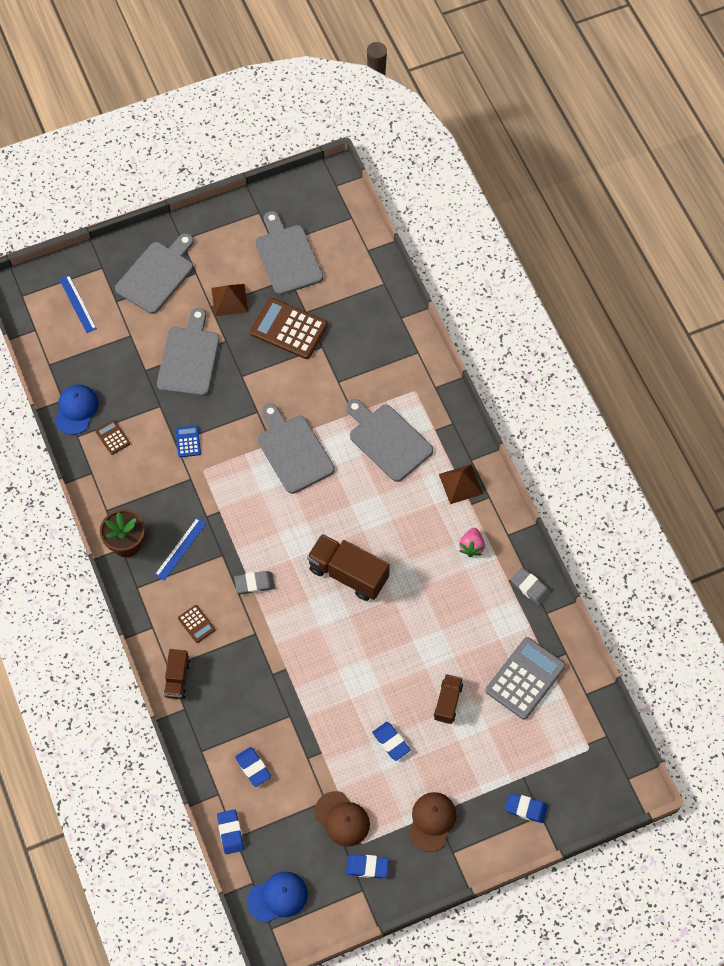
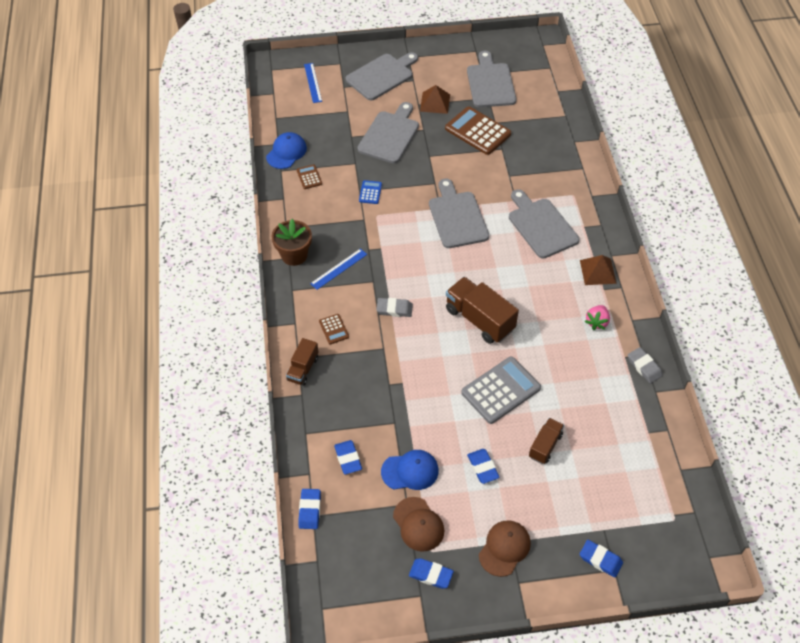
camera: 15 degrees right, 10 degrees down
blue cap [247,872,308,923] -> blue cap moved to [381,450,439,490]
grey calculator [485,637,566,720] -> grey calculator moved to [461,356,541,424]

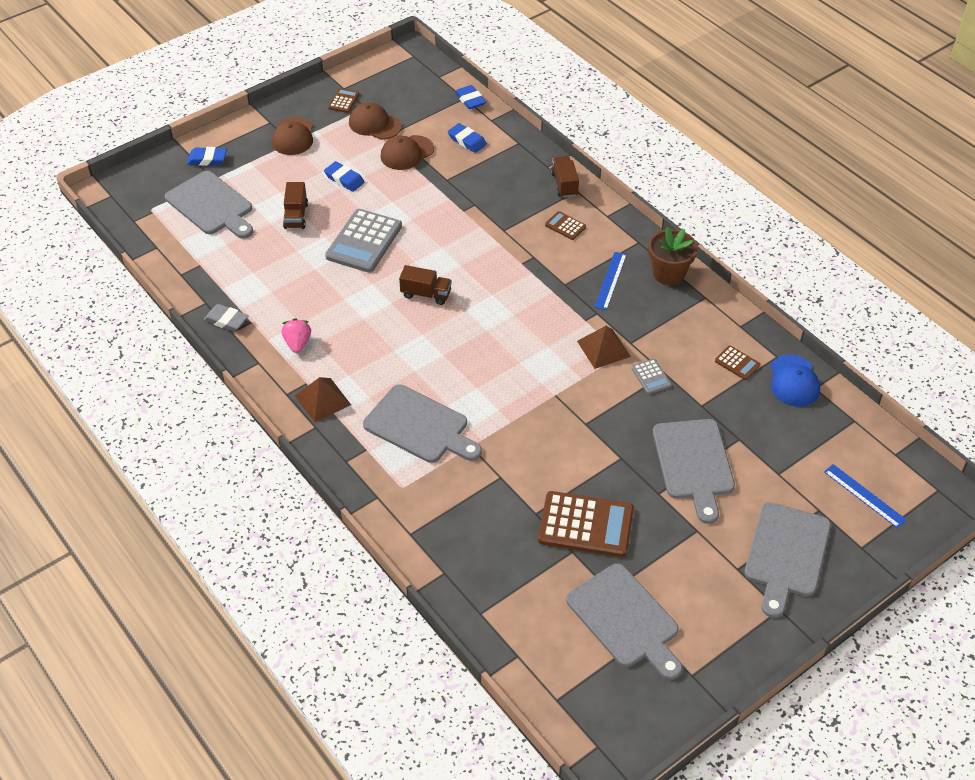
camera: 150 degrees right, 5 degrees down
blue calculator [359,180,382,204] -> grey calculator [631,359,672,394]
grey eraser [377,298,413,317] -> none
blue cap [381,450,439,490] -> brown cap [380,135,434,170]
blue eraser [409,558,454,589] -> brown calculator [328,88,359,113]
brown pyramid [420,85,450,114] -> brown pyramid moved to [577,326,631,369]
grey cutting board [429,179,489,248] -> grey cutting board moved to [165,171,253,239]
brown truck [446,277,519,344] -> brown truck [399,265,452,305], size x0.57

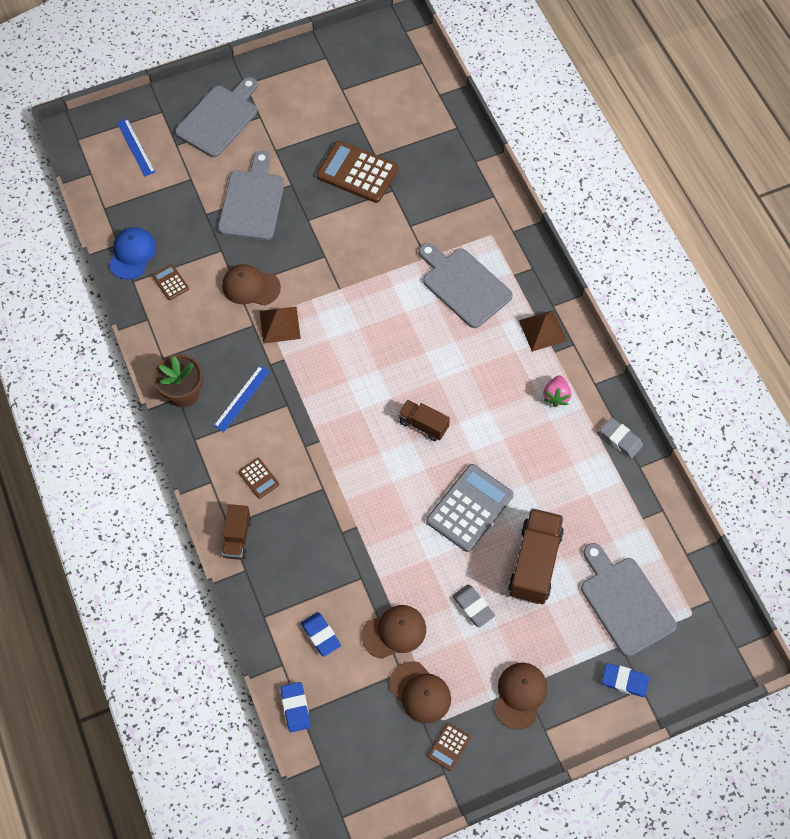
camera: 165 degrees left, 15 degrees up
brown truck [283,182,308,229] -> brown truck [508,508,564,604], size x1.74
blue eraser [324,161,365,192] -> grey eraser [452,585,495,628]
grey cutting board [566,563,683,680] -> none
grey calculator [631,359,672,394] -> brown cap [222,264,281,305]

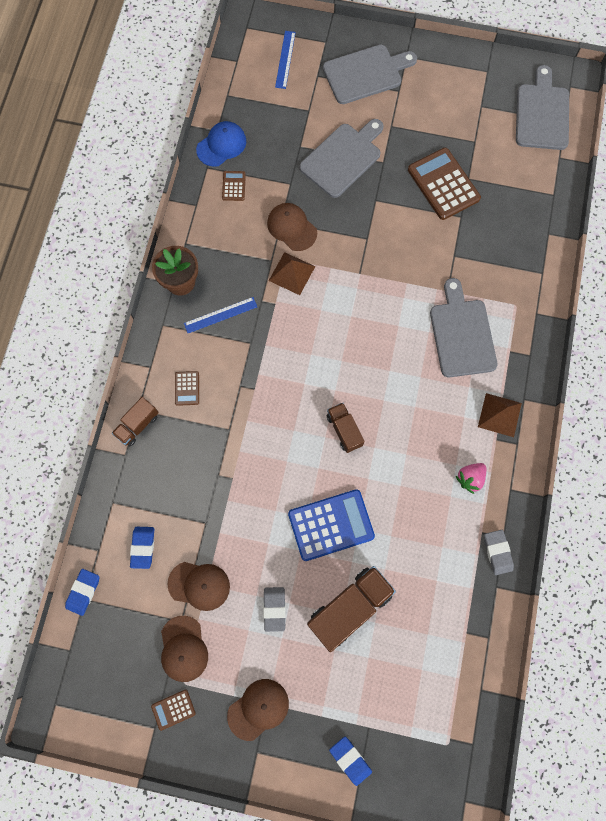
camera: 35 degrees right, 10 degrees up
grey calculator [426,464,514,552] -> blue calculator [288,489,375,561]
grey cutting board [581,543,677,657] -> grey cutting board moved to [516,65,569,150]

